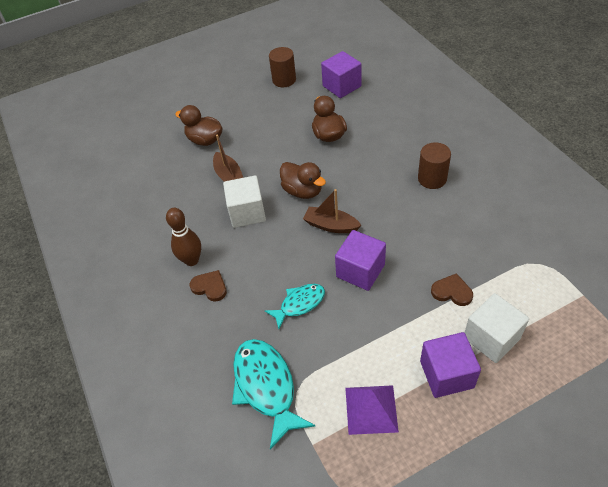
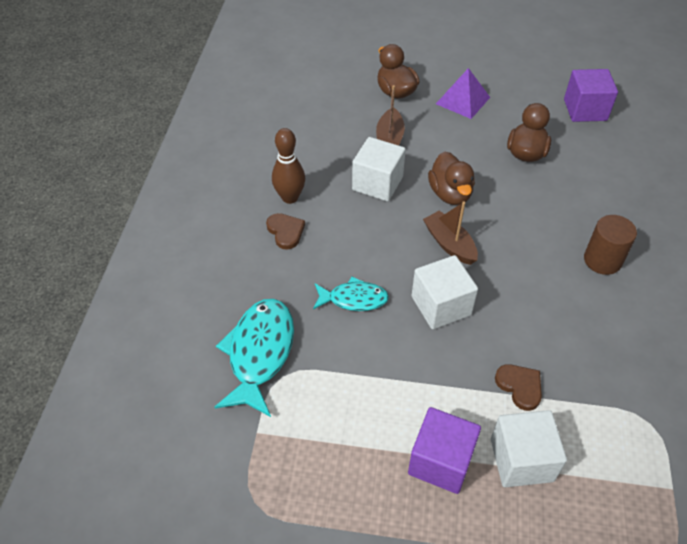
camera: 30 degrees right, 0 degrees up
brown cylinder [269,47,296,87] -> none
purple cube [335,230,386,291] -> white cube [412,255,478,329]
purple pyramid [345,385,399,435] -> purple pyramid moved to [436,68,490,119]

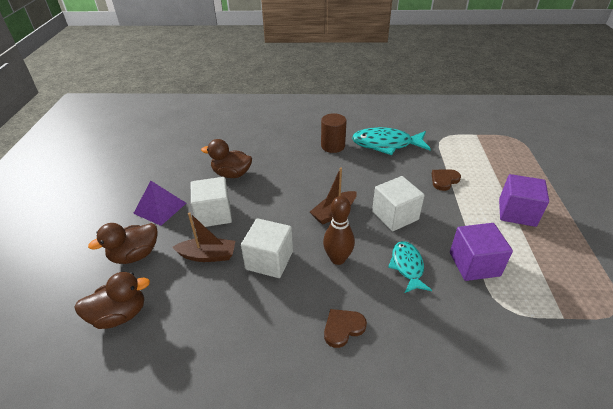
camera: 95 degrees left, 10 degrees down
turquoise fish [215,299,294,417] -> turquoise fish moved to [352,127,431,155]
brown bowling pin [272,128,305,204] -> brown bowling pin moved to [323,196,355,265]
brown duck [428,152,475,205] -> brown duck moved to [74,272,150,329]
white cube [491,410,567,487] -> white cube moved to [191,177,232,227]
purple cube [564,69,618,122] -> purple cube moved to [450,223,513,281]

